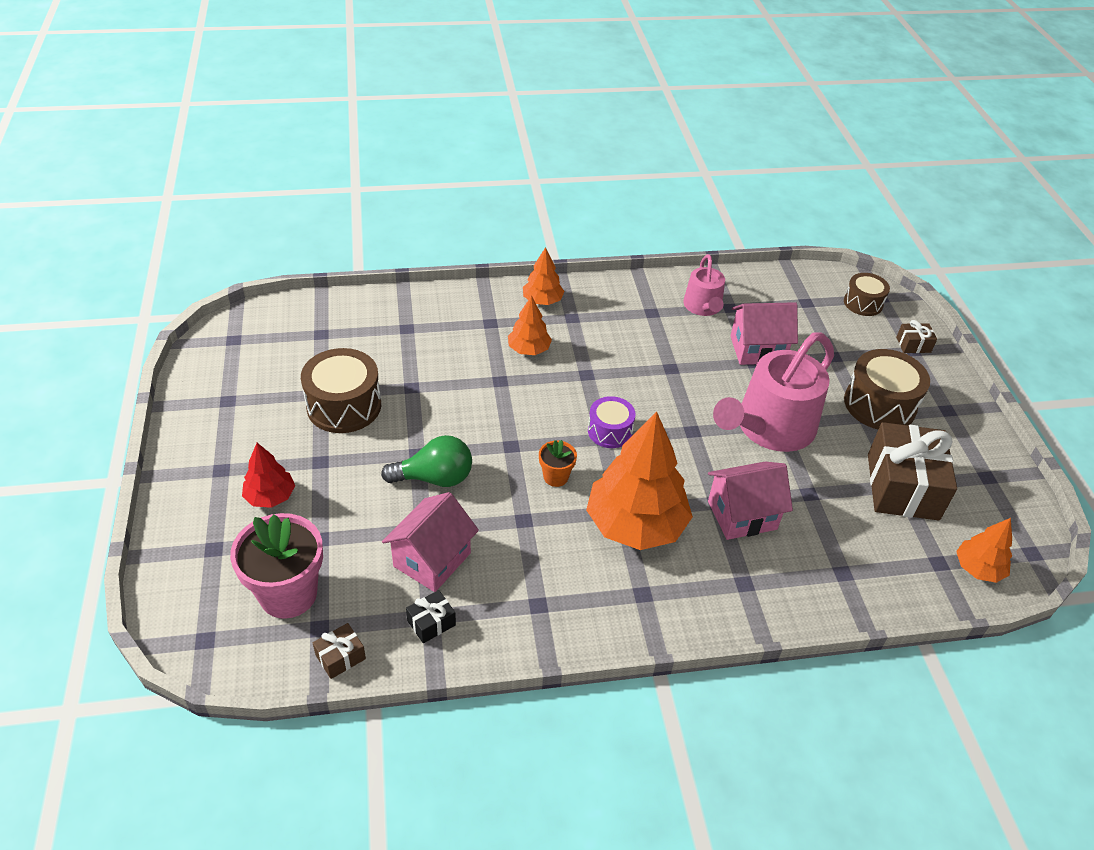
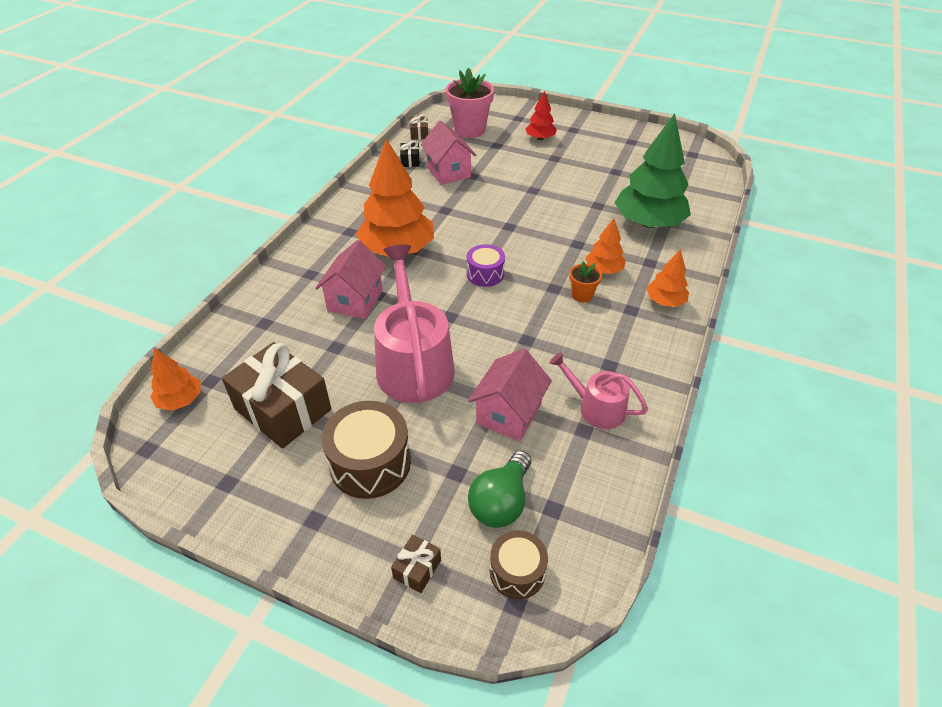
camera: 125 degrees right, 0 degrees up
brown drum [301,348,381,433] -> none
green light bulb [381,435,472,487] -> green light bulb moved to [468,450,531,528]
orange flower pot [539,440,577,487] -> orange flower pot moved to [570,261,602,302]
none -> green tree [615,113,691,228]

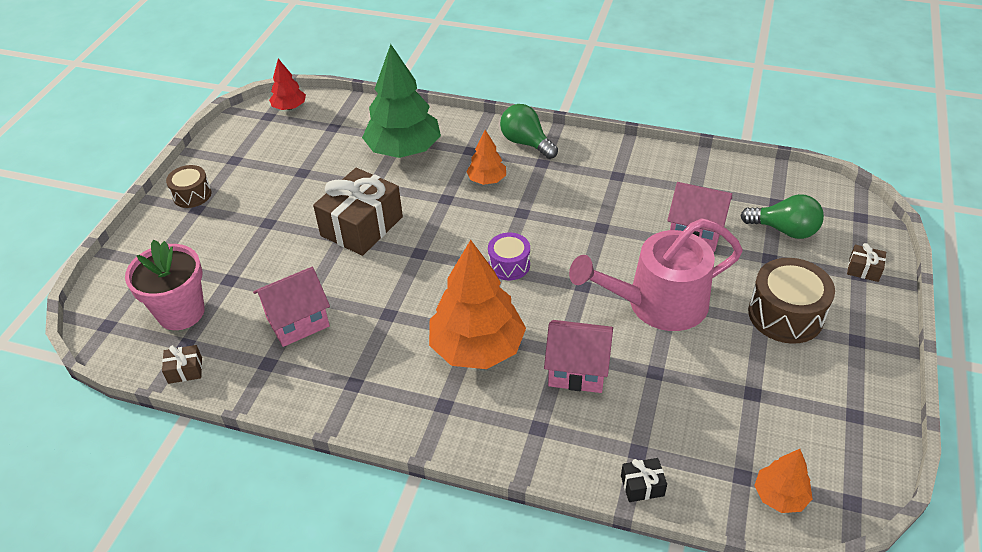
camera: 95 degrees left, 0 degrees up
brown gift [222,342,331,448] -> brown gift moved to [313,168,403,256]
black gift [400,141,420,167] -> black gift moved to [621,458,667,502]
brown drum [490,530,548,599] -> brown drum moved to [166,165,212,208]
red tree [525,91,557,140] -> red tree moved to [269,59,306,110]
pink watering can [549,352,648,429] -> none
orange flower pot [570,261,602,302] -> none
orange tree [646,249,689,307] -> green light bulb [500,104,558,159]

